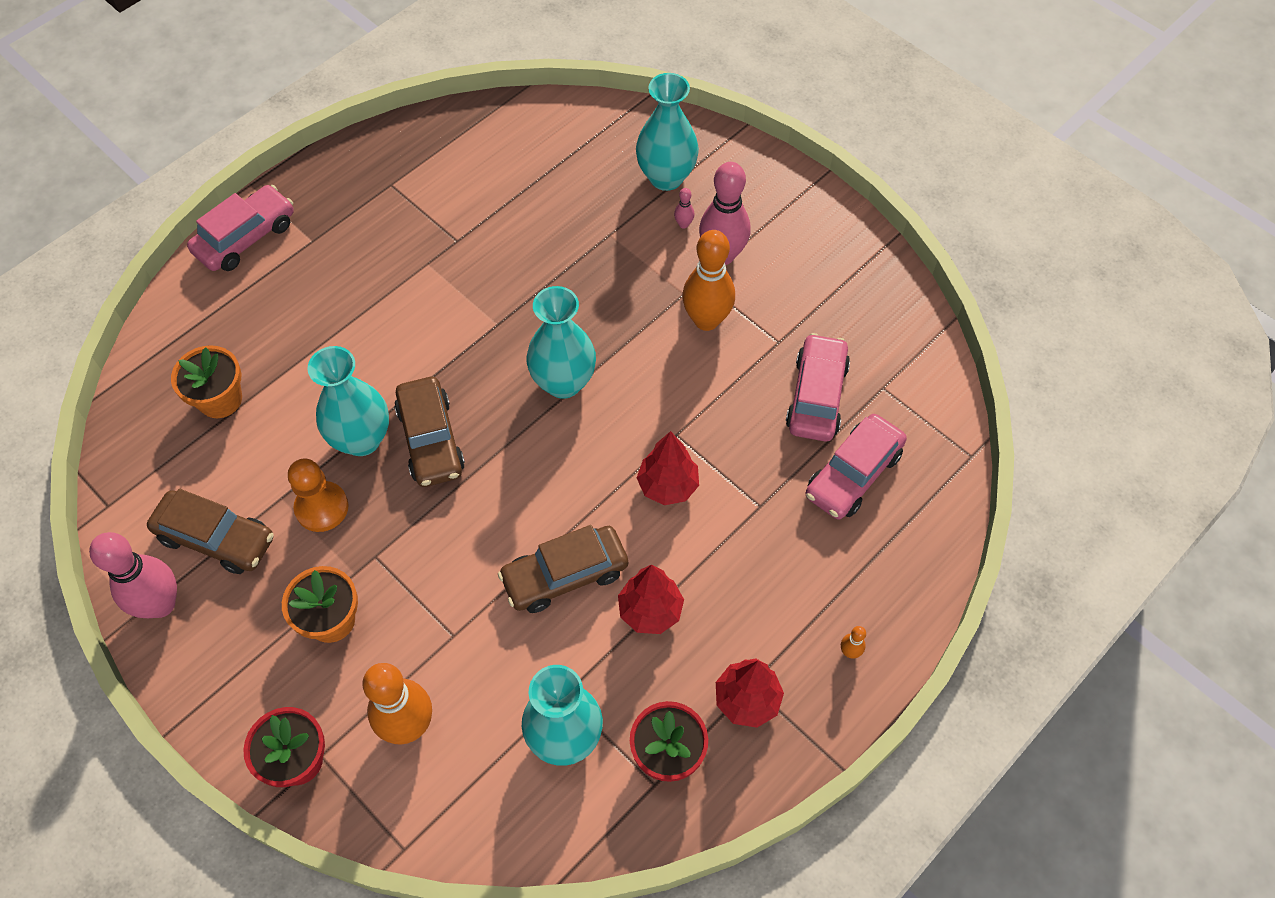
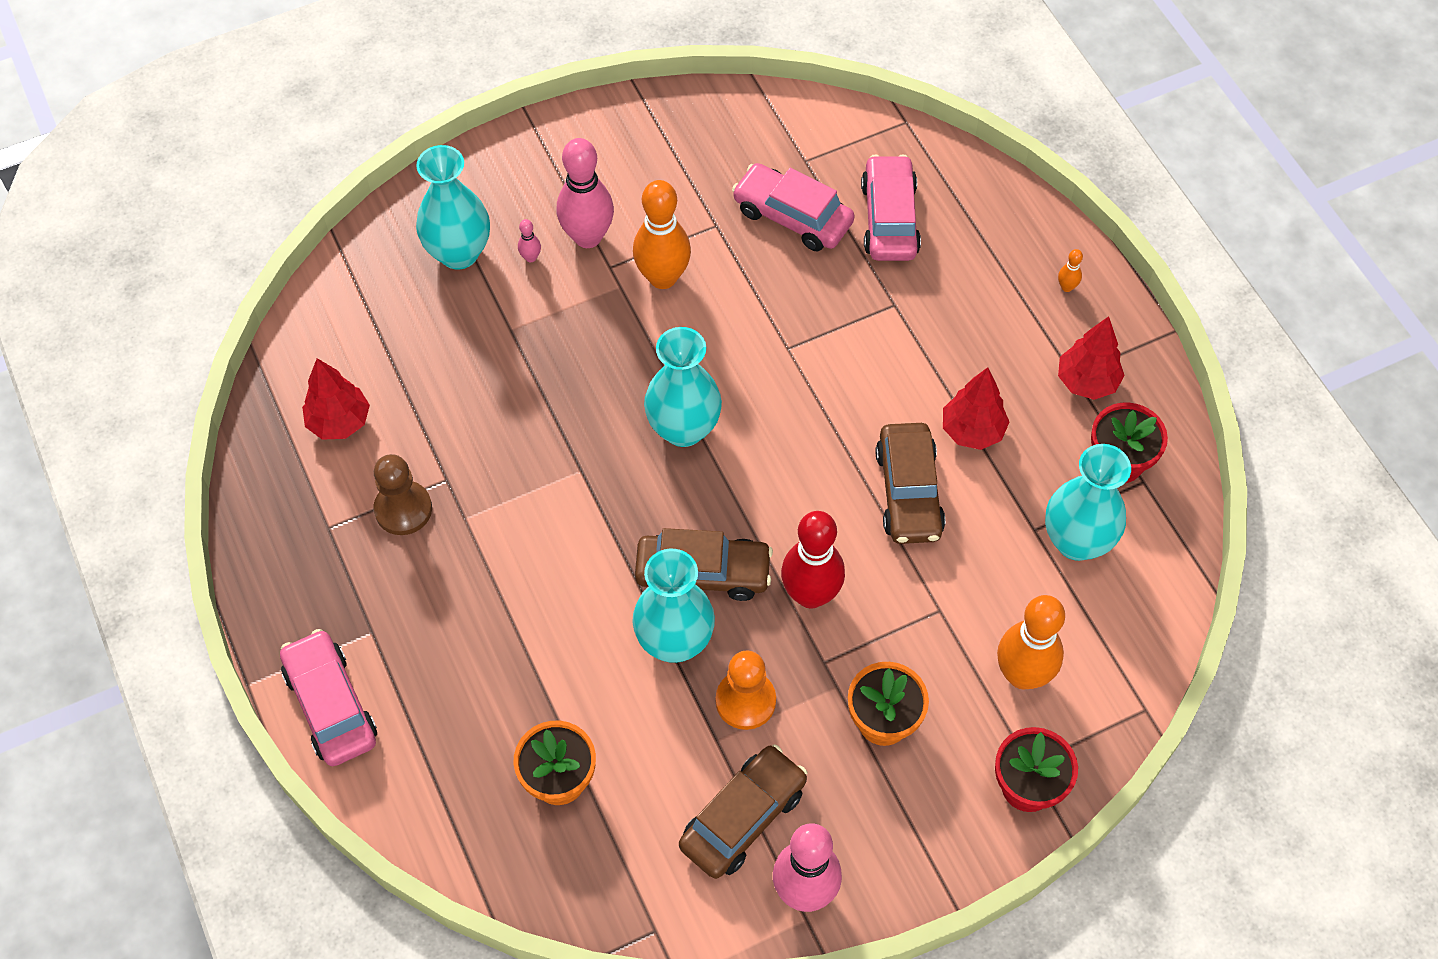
camera: 70 degrees left, 0 degrees up
red tree [637,431,699,505] -> red tree moved to [302,358,370,440]
pink car [806,414,907,520] -> pink car turned 150 degrees counterclockwise [861,155,921,261]
none -> brown pawn [373,454,432,535]
none -> red bowling pin [781,511,845,608]

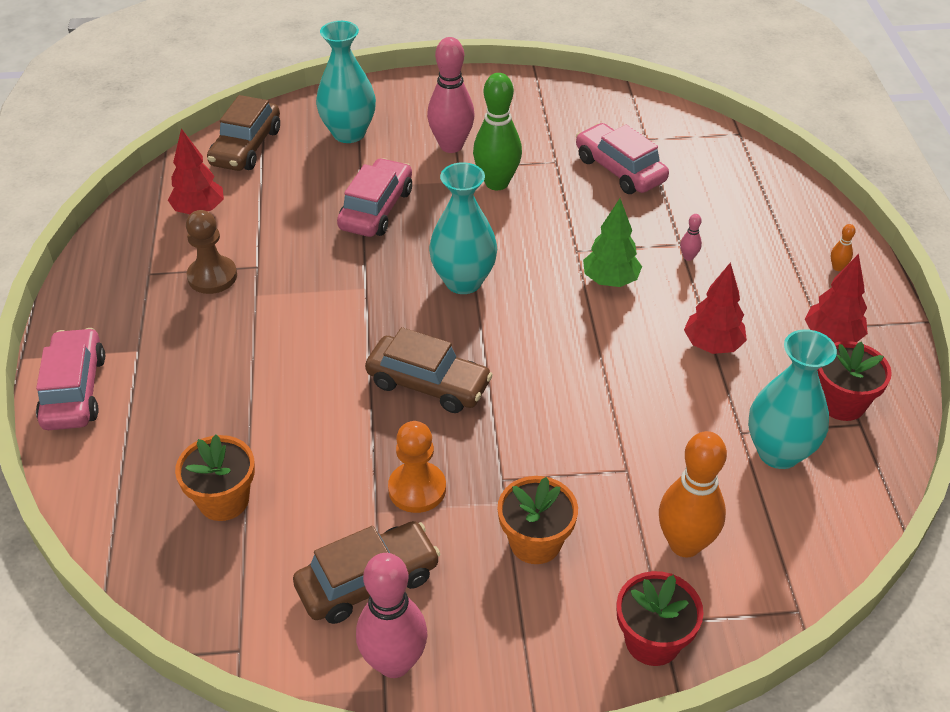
camera: 20 degrees right, 15 degrees down
pink bowling pin [518,219,541,262] -> pink bowling pin moved to [680,214,702,261]
turquoise vase [632,549,715,663] -> none
orange bowling pin [633,180,691,289] -> green bowling pin [473,73,522,190]
red bowling pin [781,511,845,608] -> none
pink car [861,155,921,261] -> pink car moved to [337,158,412,237]
brown car [876,423,945,544] -> brown car moved to [207,95,280,171]
none -> green tree [583,198,642,287]

